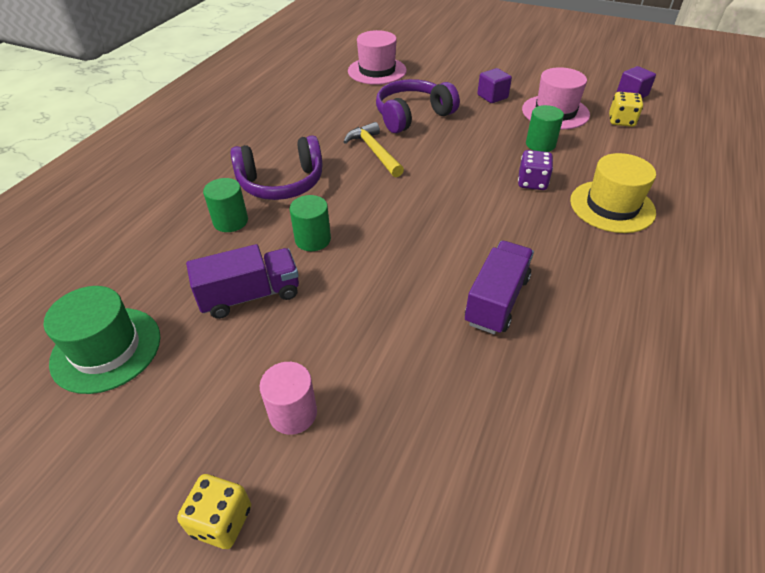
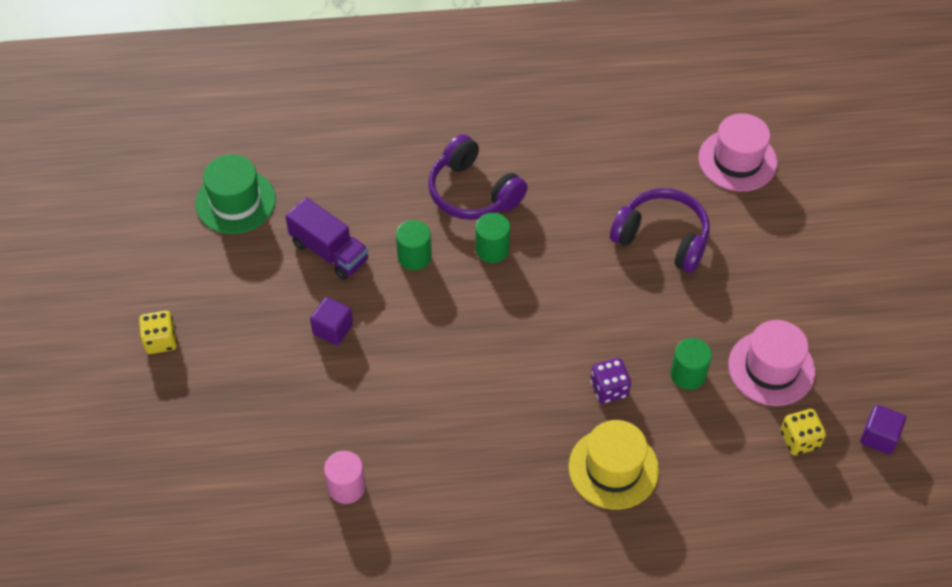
camera: 60 degrees right, 10 degrees up
green cylinder [203,178,248,232] -> green cylinder moved to [476,213,510,263]
pink cylinder [260,362,317,435] -> pink cylinder moved to [324,451,365,504]
yellow hammer [344,122,404,177] -> none
purple truck [465,241,534,334] -> none
purple cube [477,68,512,103] -> purple cube moved to [310,297,353,345]

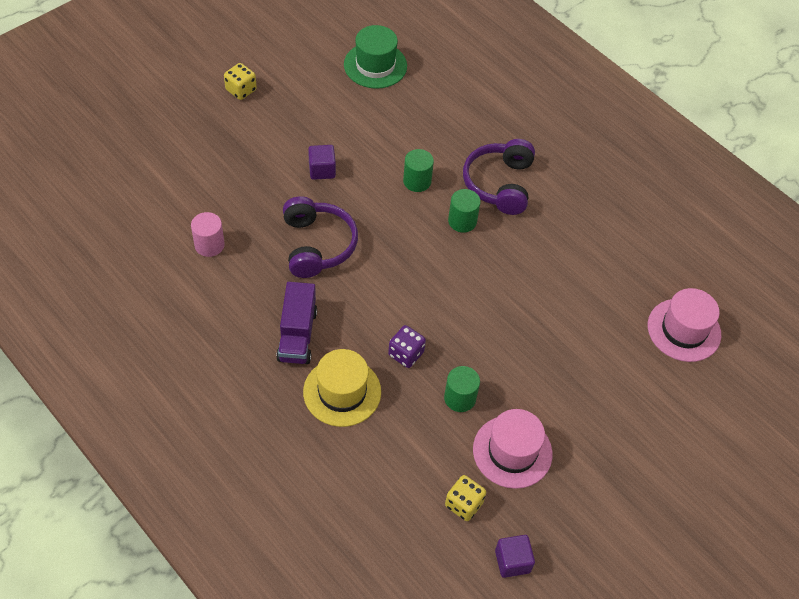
camera: 50 degrees right, 0 degrees up
purple truck [285,197,368,280] -> purple truck moved to [276,282,317,364]
purple headphones [610,188,709,273] -> purple headphones moved to [283,196,358,278]

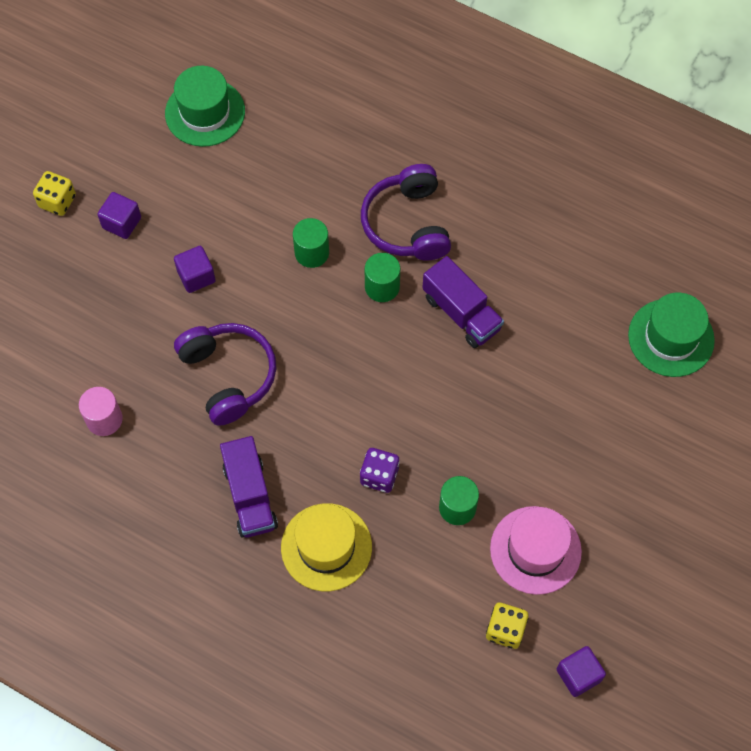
camera: 15 degrees left, 10 degrees up
pink hat [648,288,721,362] -> green hat [628,293,715,377]
none -> purple cube [97,192,141,239]
none -> purple truck [422,256,504,348]

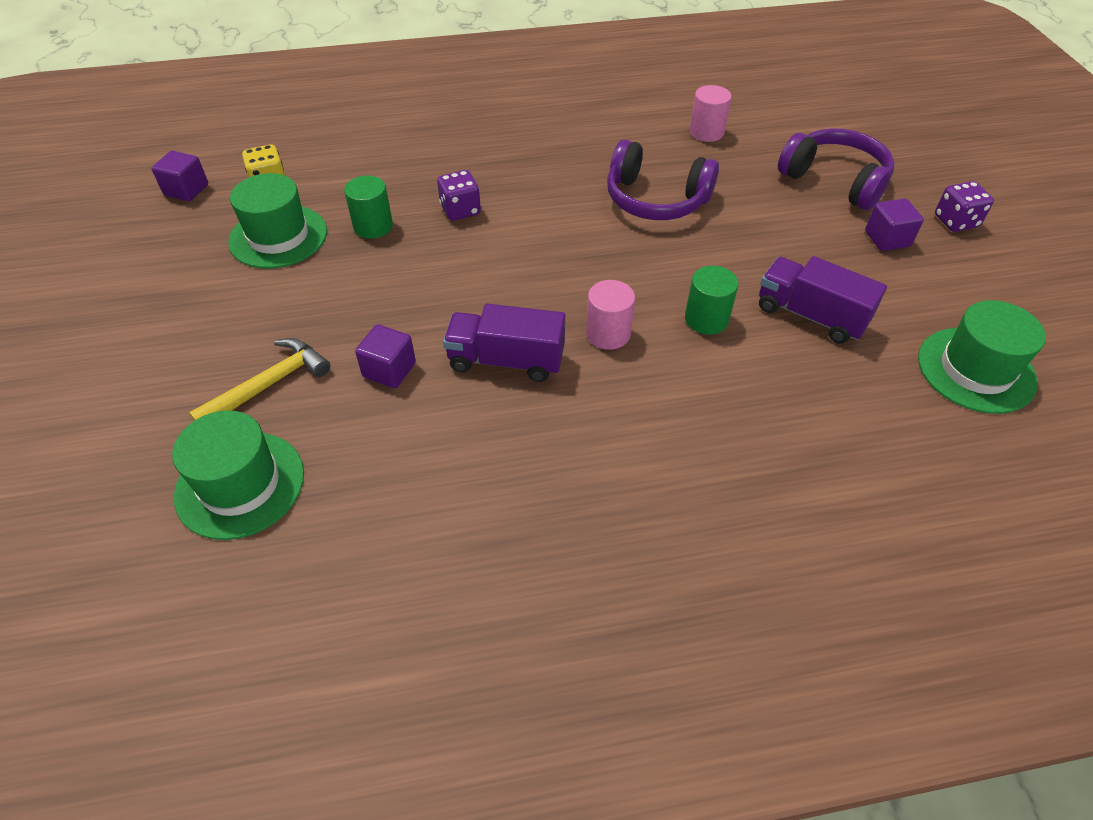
camera: 140 degrees right, 15 degrees down
yellow dice [33,171,76,216] -> purple dice [935,181,994,232]
purple cube [174,246,216,293] -> purple cube moved to [355,324,416,388]
purple truck [220,436,278,538] -> purple truck moved to [759,256,887,344]
yellow hat [281,503,372,591] -> none
purple headphones [361,164,451,261] -> purple headphones moved to [778,128,894,210]
green cylinder [365,253,400,302] -> pink cylinder [586,280,635,350]
pink hat [490,506,582,595] -> green hat [228,173,327,269]
none -> yellow hammer [189,338,330,421]

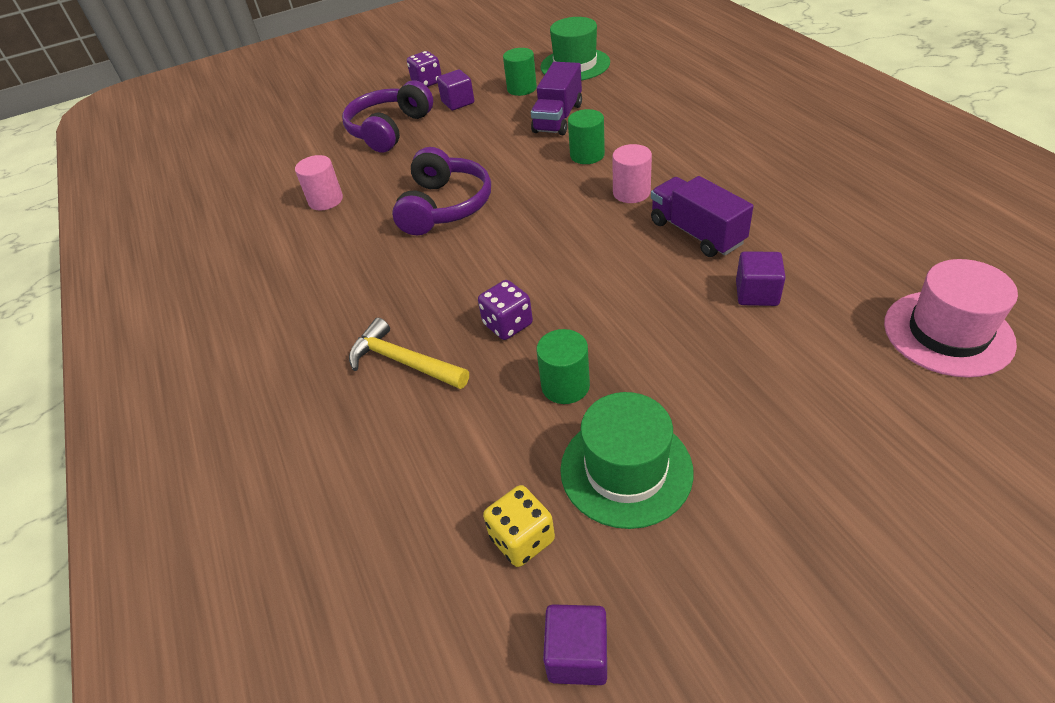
camera: 100 degrees left, 5 degrees down
green hat [172,410,304,540] -> pink hat [884,259,1018,378]
yellow hammer [189,338,330,421] -> yellow hammer moved to [349,318,469,389]
purple truck [443,304,565,382] -> purple truck turned 150 degrees clockwise [651,176,754,257]
none -> green cylinder [503,48,537,96]

